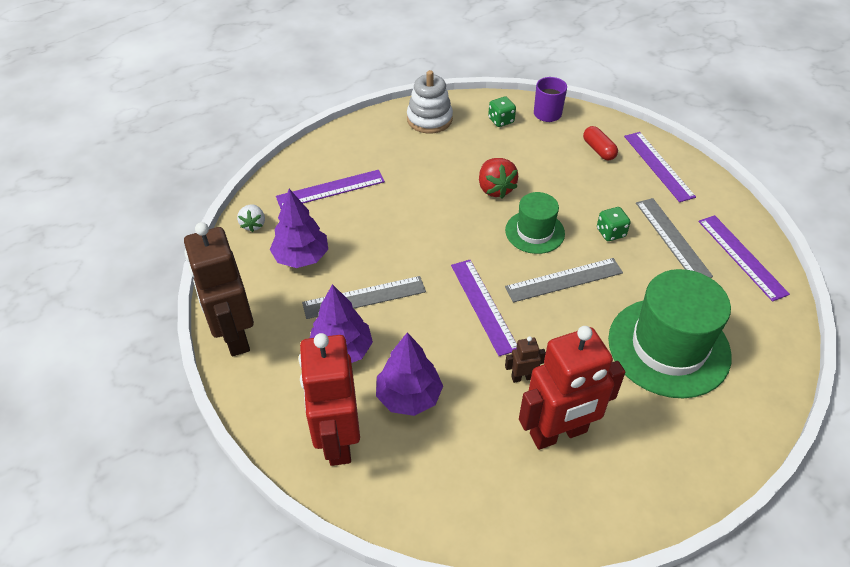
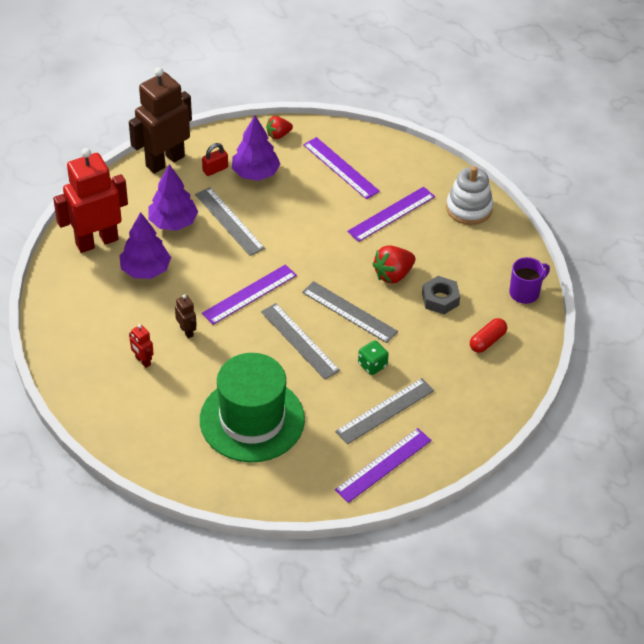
camera: 70 degrees right, 0 degrees up
white strawberry [237,204,265,232] -> red strawberry [266,116,293,139]
green dice [488,97,516,127] -> none
green hat [505,192,565,254] -> grey ruler [302,281,398,343]
red robot [519,326,625,450] -> red robot [129,324,154,368], size x0.41
purple ruler [624,132,696,202] -> purple ruler moved to [347,187,435,242]
none -> red padlock [202,143,228,176]
none -> grey nut [422,276,460,314]

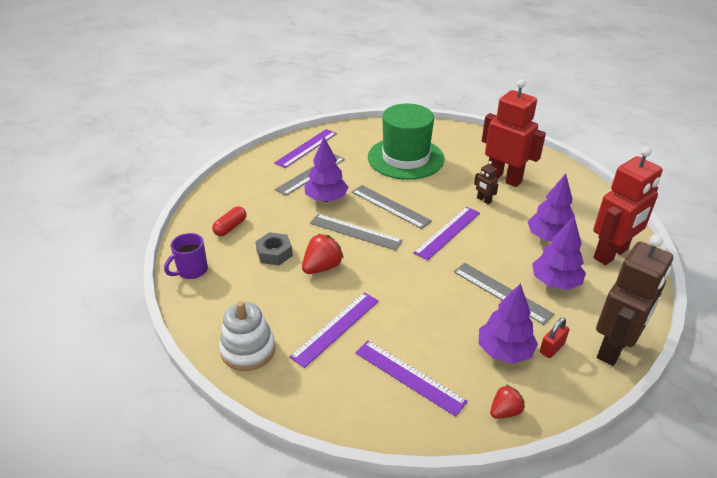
camera: 170 degrees right, 10 degrees down
red robot [129,324,154,368] -> red robot [482,79,546,187], size x2.42
green dice [358,340,389,375] -> purple tree [304,137,348,202]

